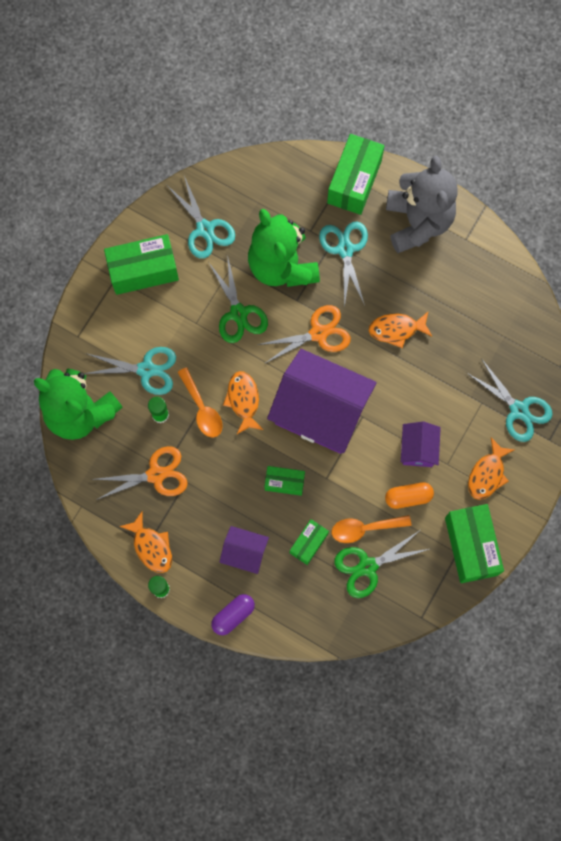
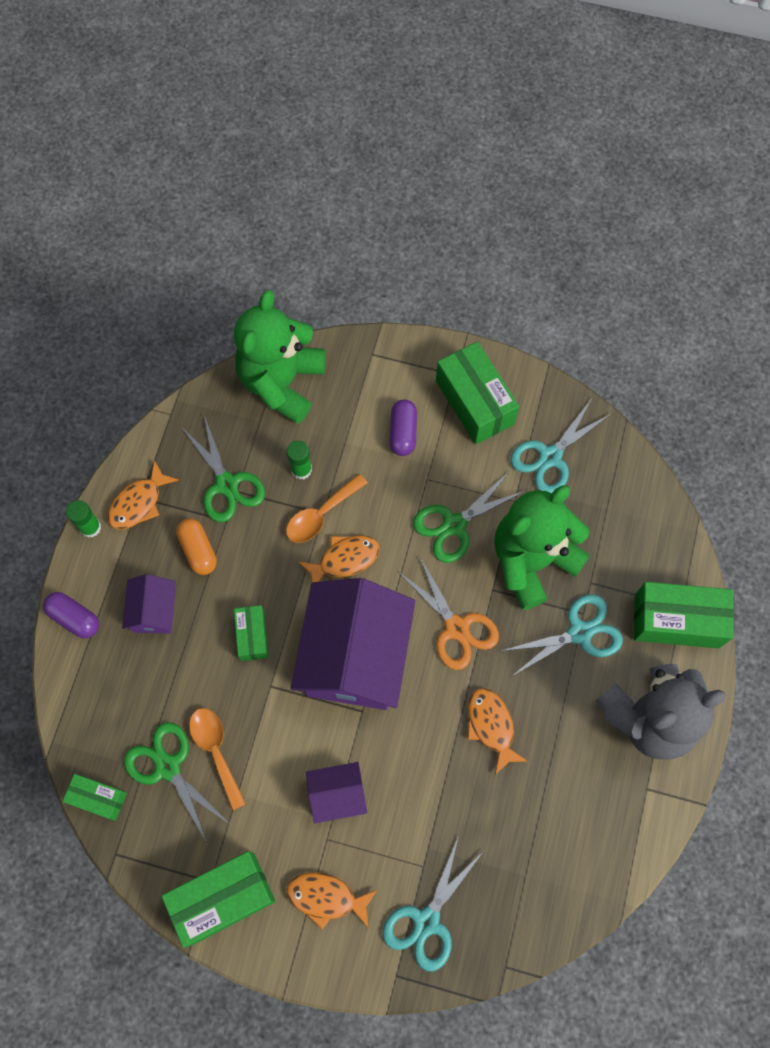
camera: 75 degrees right, 5 degrees down
turquoise scissors [84,347,176,395] -> none
orange scissors [91,446,188,500] -> green scissors [182,416,265,522]
green box [290,519,329,565] -> green box moved to [62,774,127,821]
orange capsule [385,482,434,509] -> orange capsule moved to [176,518,217,575]
none -> purple capsule [390,399,417,456]

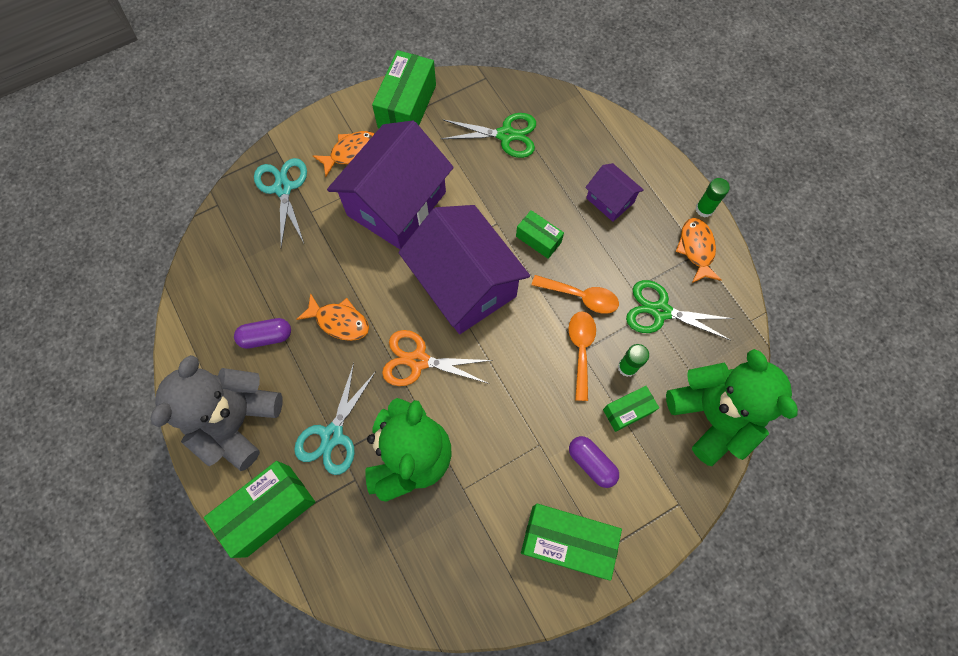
camera: 135 degrees right, 0 degrees up
purple capsule [43,592,99,638] -> purple capsule moved to [234,318,291,349]
green box [62,774,127,821] -> green box moved to [603,386,659,432]
orange capsule [176,518,217,575] -> none
orange spoon [189,708,246,810] -> orange spoon moved to [532,275,619,314]
orange fish [299,535,380,583] -> none
purple house [306,762,367,823] -> purple house [327,121,454,249], size x2.11
green scissors [413,471,525,563] -> none
turquoise scissors [510,400,611,493] -> none

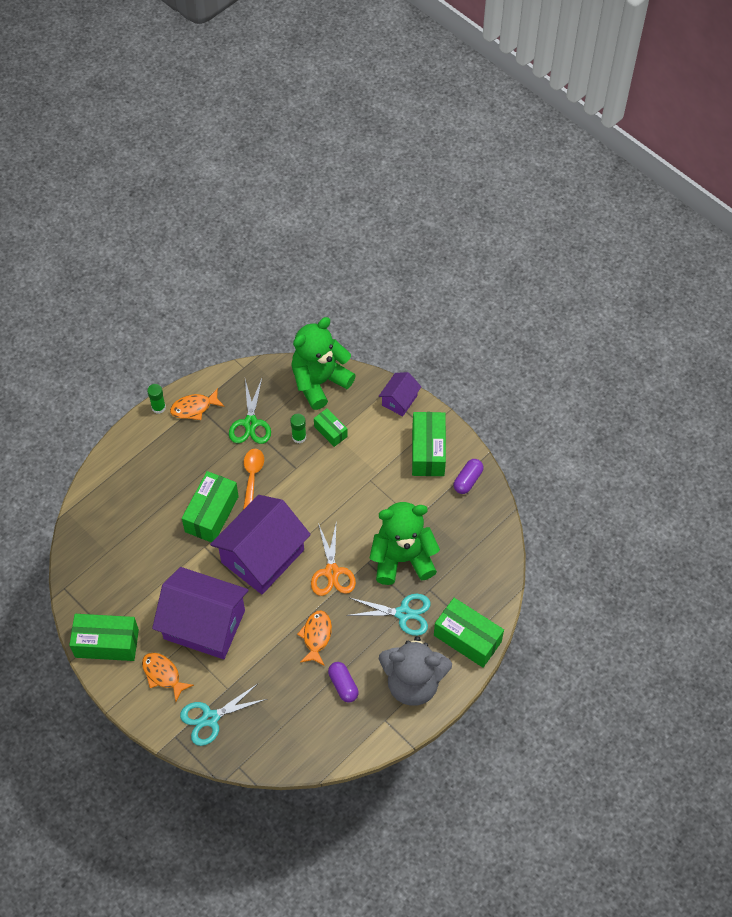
camera: 105 degrees left, 10 degrees down
green scissors [441,113,536,158] -> none
green box [516,210,564,259] -> green box [182,471,239,543], size x1.79
orange spoon [569,311,596,401] -> none
purple capsule [569,436,619,488] -> purple capsule moved to [453,459,483,494]
purple house [585,163,644,222] -> purple house moved to [379,372,421,416]

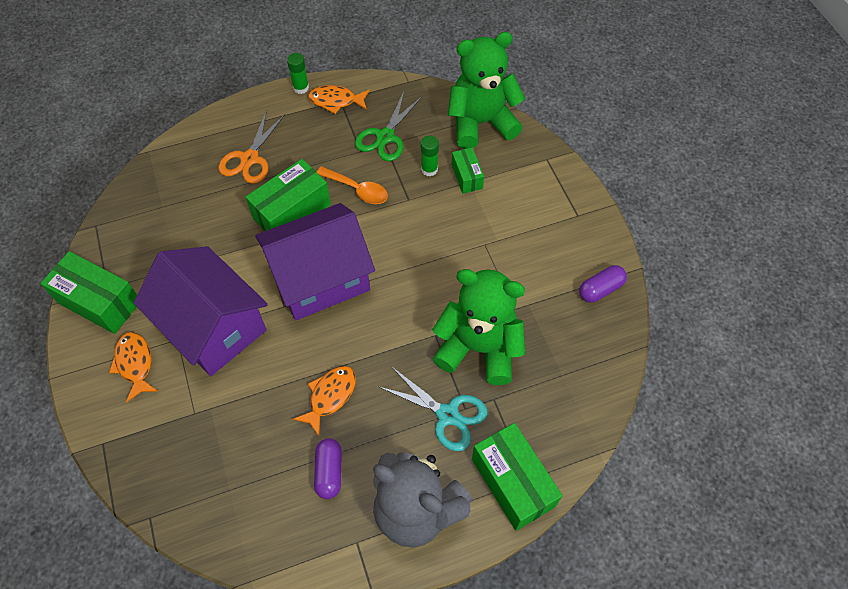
camera: 25 degrees right, 0 degrees up
turquoise scissors [180,683,267,746] -> none
orange spoon [243,449,264,510] -> orange spoon turned 90 degrees clockwise [317,166,388,204]
orange scissors [311,523,356,596] -> orange scissors moved to [218,110,285,184]
purple house [379,372,421,416] -> none
green box [412,412,446,476] -> none

